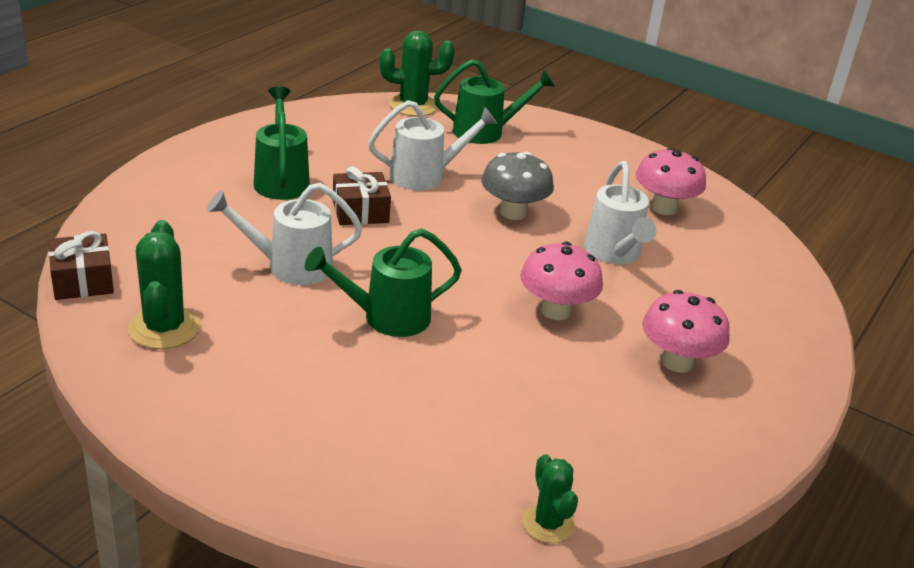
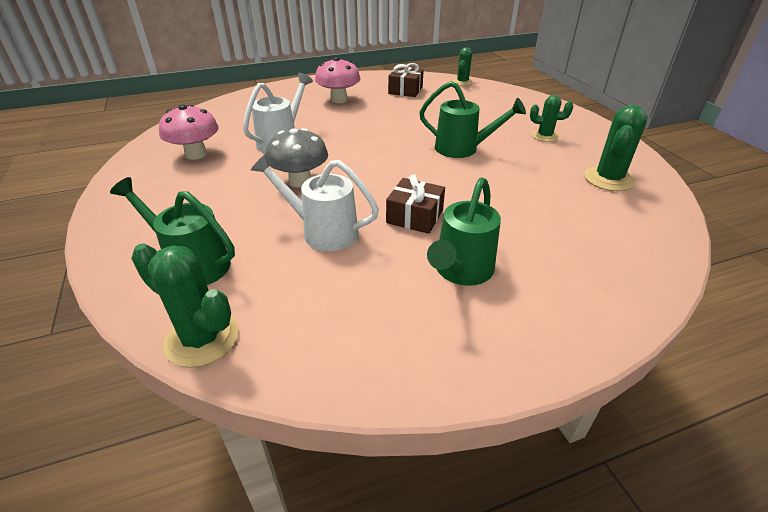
camera: 140 degrees left, 5 degrees up
brown gift [48,231,114,300] -> brown gift moved to [388,63,424,97]
white watering can [207,183,362,285] -> none
pink mushroom [520,242,603,320] -> none
none -> green cactus [530,95,573,142]

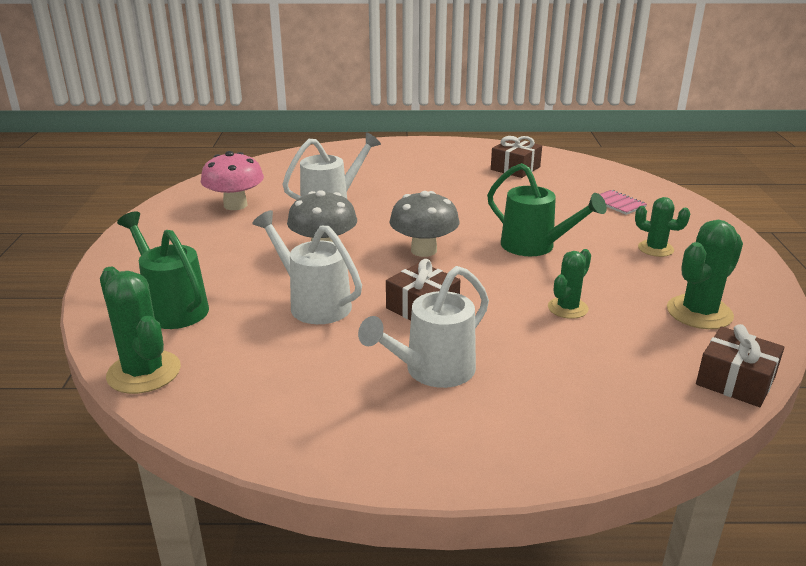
camera: 20 degrees right, 10 degrees down
pink mushroom [315,57,360,103] -> none
green watering can [427,177,501,286] -> white watering can [358,266,489,388]
green cactus [452,47,473,86] -> green cactus moved to [548,249,591,319]
none -> grey mushroom [389,191,459,257]
none -> pink notebook [600,190,647,215]
none -> brown gift [696,324,784,407]

